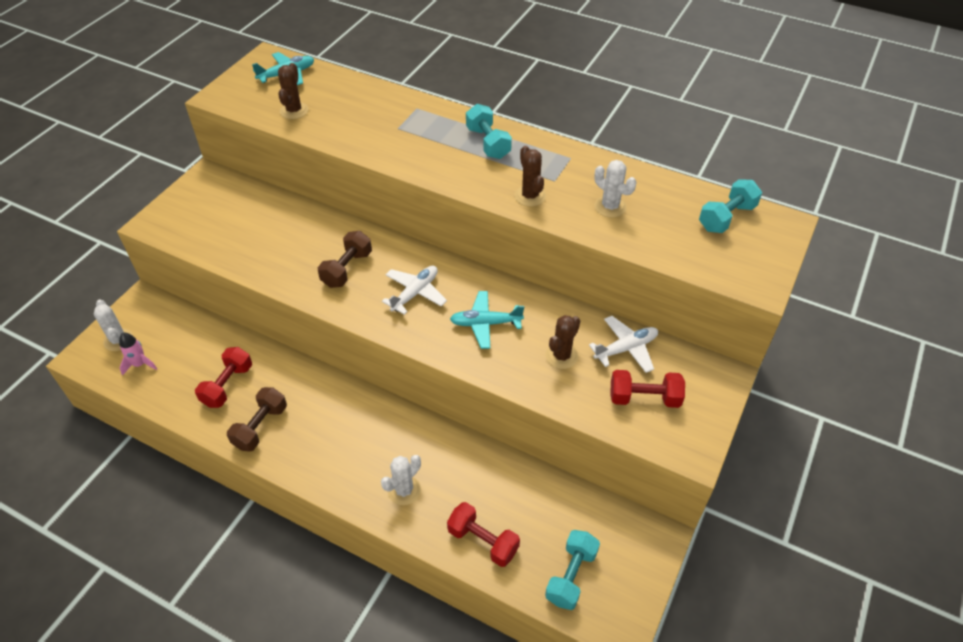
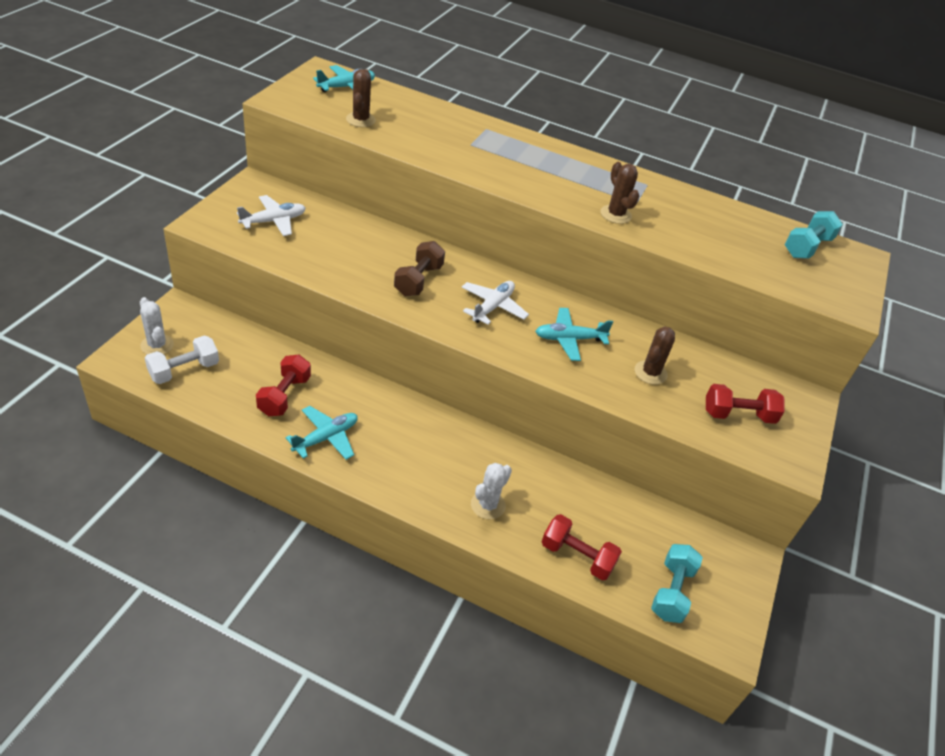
camera: 10 degrees left, 5 degrees down
pink rocket [119,333,157,376] -> white dumbbell [145,336,219,384]
brown dumbbell [227,387,287,452] -> turquoise plane [286,406,358,460]
turquoise dumbbell [466,104,512,159] -> none
white plane [589,316,658,373] -> white plane moved to [237,195,306,236]
white cactus [594,160,636,218] -> none

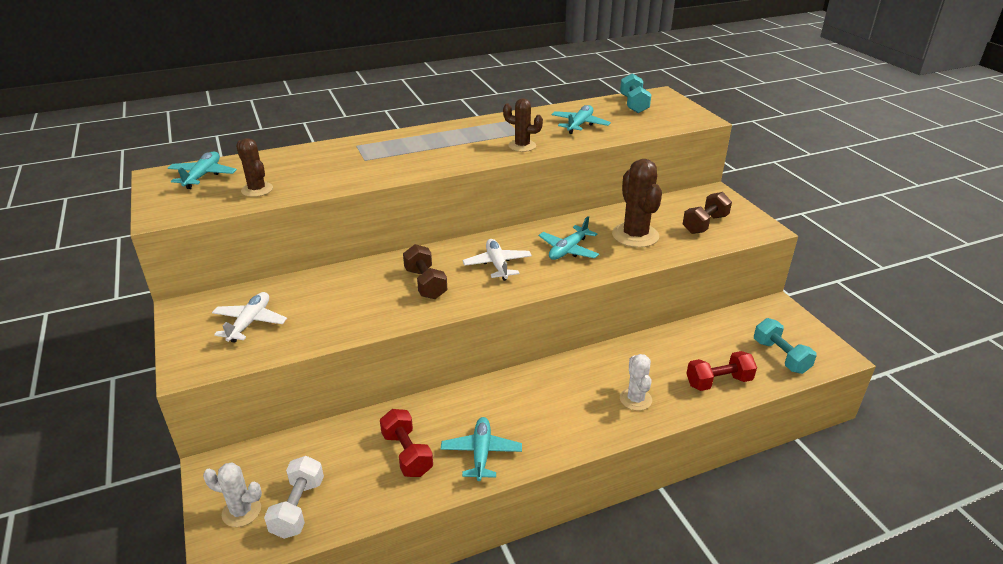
camera: 40 degrees left, 10 degrees down
brown cactus [635,326,675,385] -> brown cactus [612,159,662,248], size x1.66
red dumbbell [706,384,785,424] -> brown dumbbell [683,192,732,234]
none -> turquoise plane [551,105,611,134]

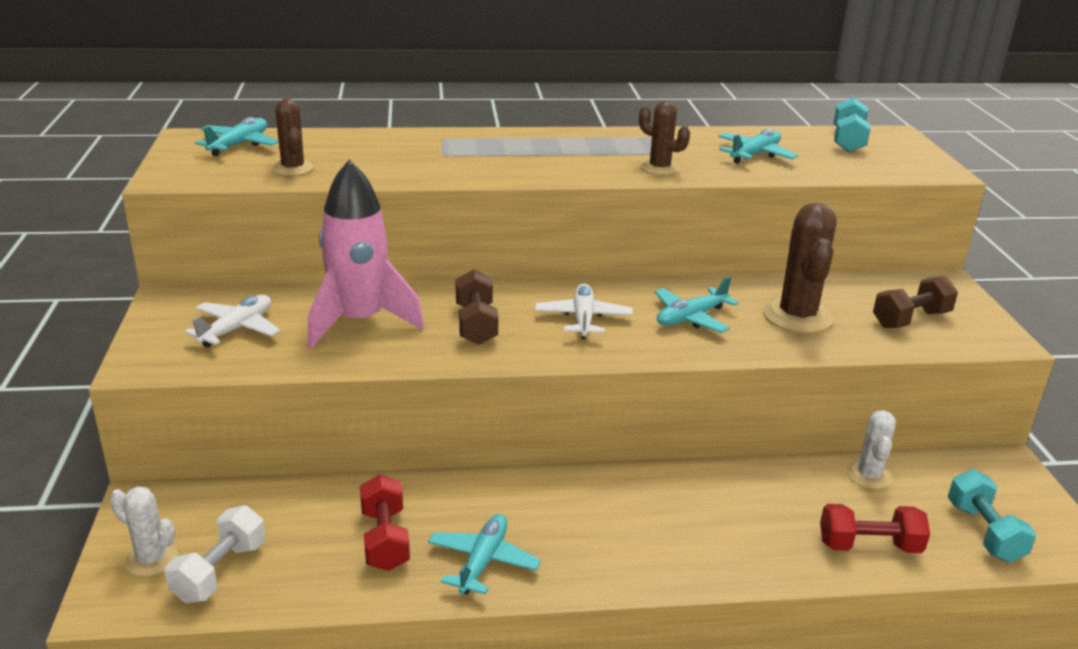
camera: 15 degrees right, 5 degrees down
white cactus [620,354,652,411] -> white cactus moved to [847,410,896,489]
none -> pink rocket [307,160,424,349]

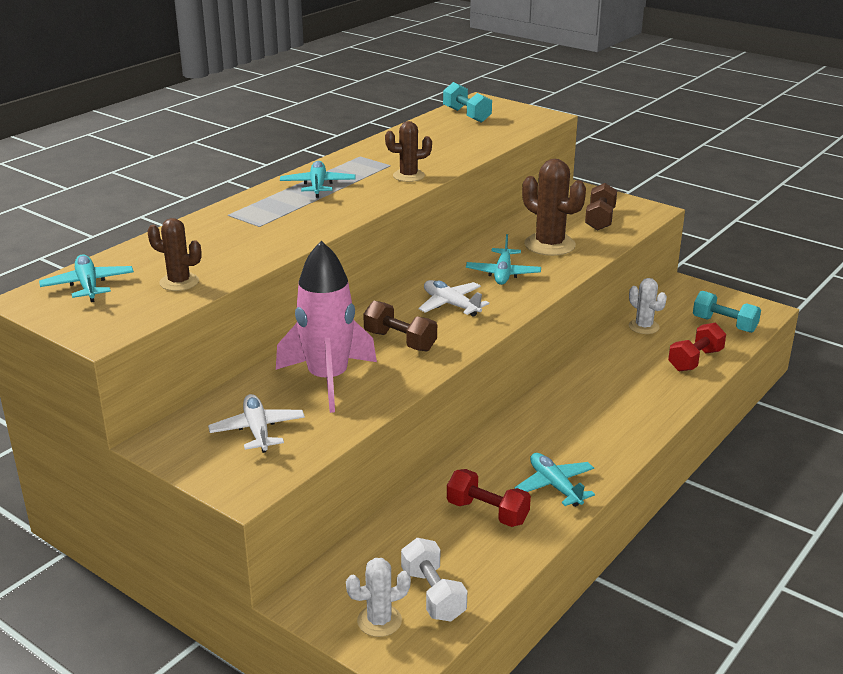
camera: 45 degrees left, 0 degrees up
turquoise plane [718,129,798,164] -> turquoise plane moved to [280,161,356,198]

